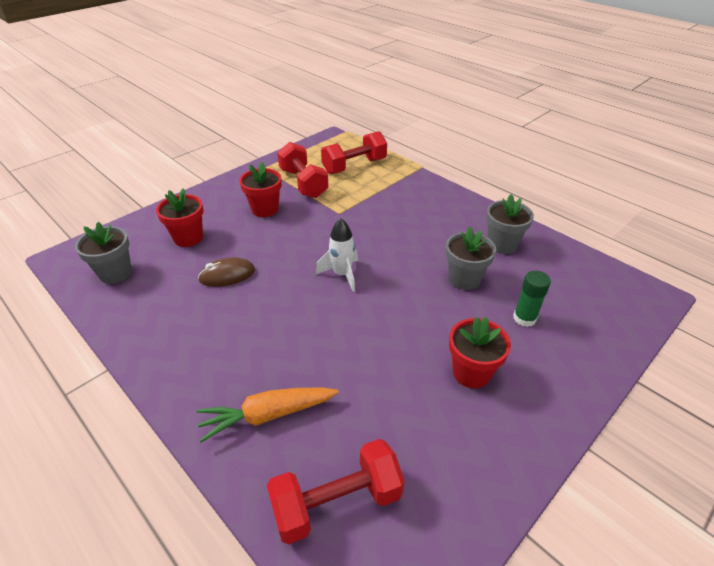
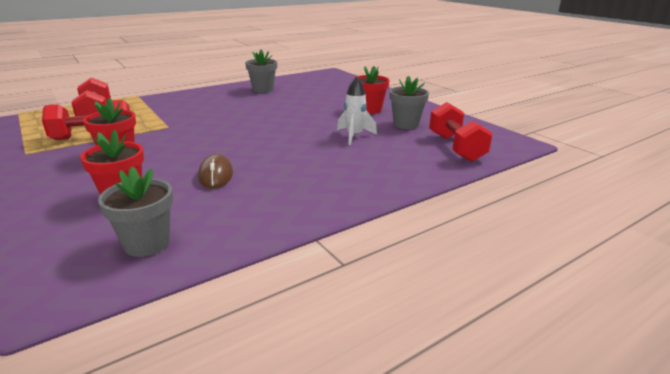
camera: 80 degrees left, 15 degrees down
orange carrot [197,388,339,442] -> none
white rocket [316,218,358,292] -> white rocket moved to [337,76,377,145]
grey flower pot [446,227,496,290] -> grey flower pot moved to [389,76,429,129]
green glue stick [513,271,551,327] -> none

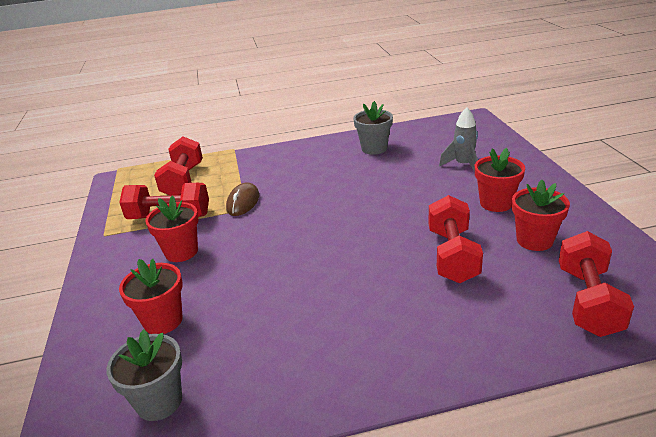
camera: 25 degrees right, 5 degrees up
brown mouse [198,154,233,189] -> brown mouse moved to [226,182,259,216]
white rocket [337,76,377,145] -> red dumbbell [428,195,483,283]
grey flower pot [389,76,429,129] -> red flower pot [512,180,570,251]
none -> grey rocket [439,107,478,172]

